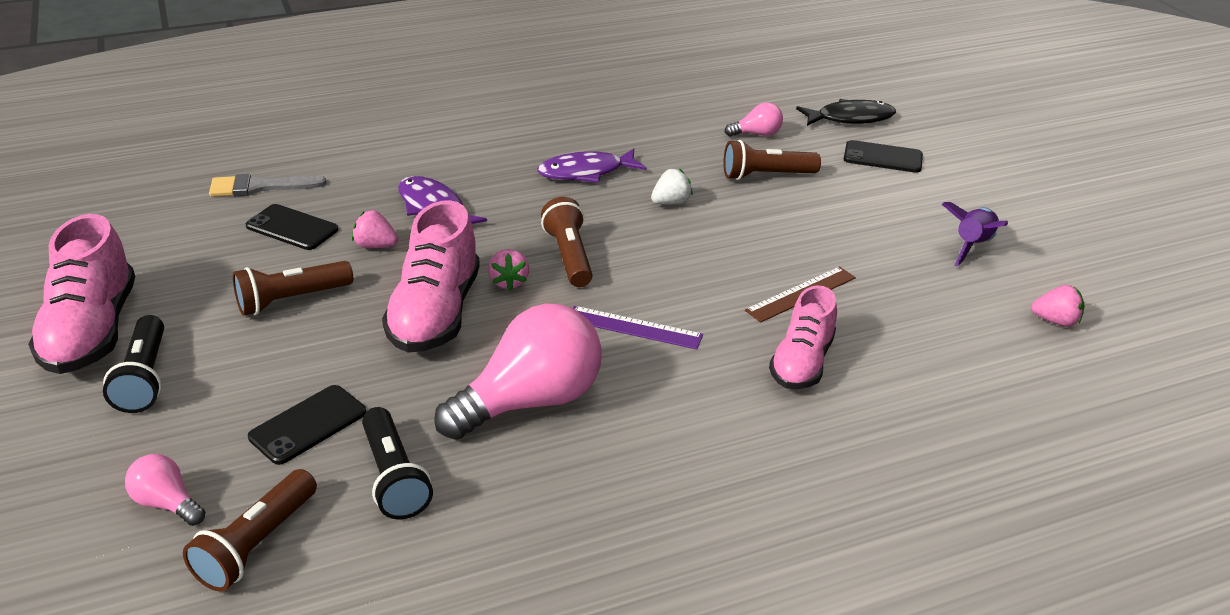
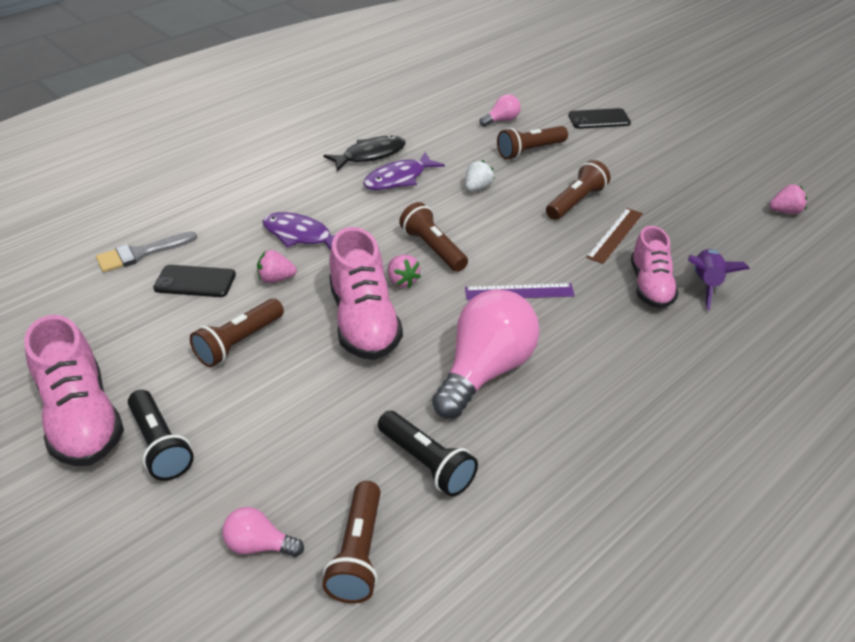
camera: 20 degrees left, 5 degrees up
black phone [248,385,366,465] -> none
black fish [796,99,896,126] -> black fish moved to [323,135,406,171]
purple rocket [942,202,1008,267] -> purple rocket moved to [688,249,750,310]
none -> brown flashlight [546,160,610,220]

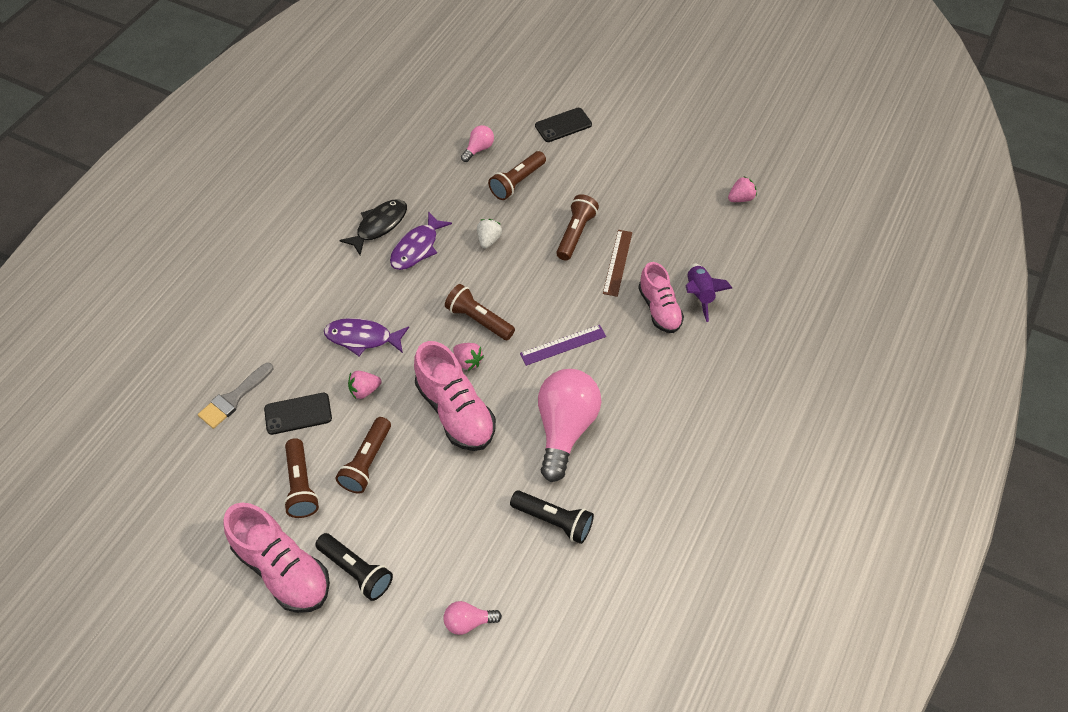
camera: 20 degrees left, 15 degrees up
brown flashlight [322,481,381,604] -> brown flashlight moved to [283,438,319,518]

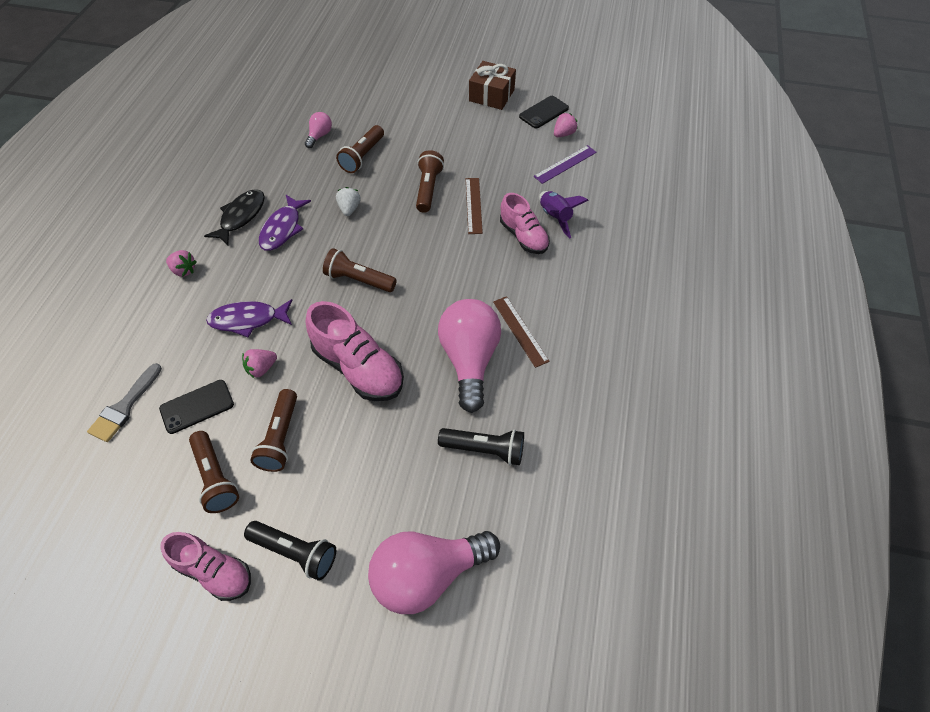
camera: 15 degrees left, 0 degrees up
pink shoe [223,503,330,613] -> pink shoe [160,532,251,601], size x0.66
pink light bulb [444,601,502,635] -> pink light bulb [368,531,500,614], size x2.17
pink strawberry [453,343,484,371] -> pink strawberry moved to [166,250,197,277]
purple ruler [520,325,606,366] -> purple ruler moved to [534,145,597,184]
black phone [535,108,592,142] -> black phone moved to [519,96,569,129]
none -> brown gift [469,61,516,110]
none -> brown ruler [493,296,550,368]

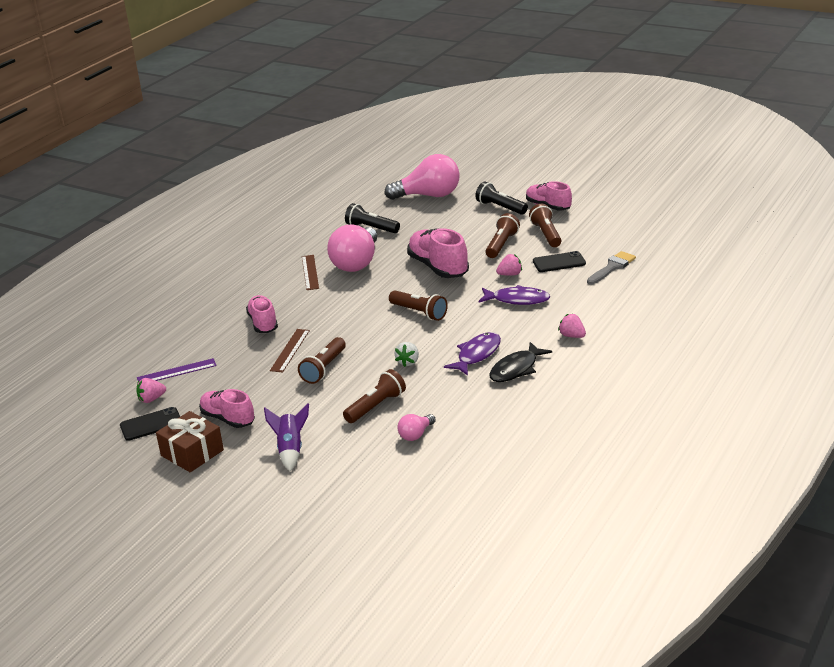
camera: 160 degrees left, 25 degrees down
purple rocket [539,191,589,239] -> purple rocket moved to [264,403,309,471]
none -> pink shoe [199,389,255,428]

